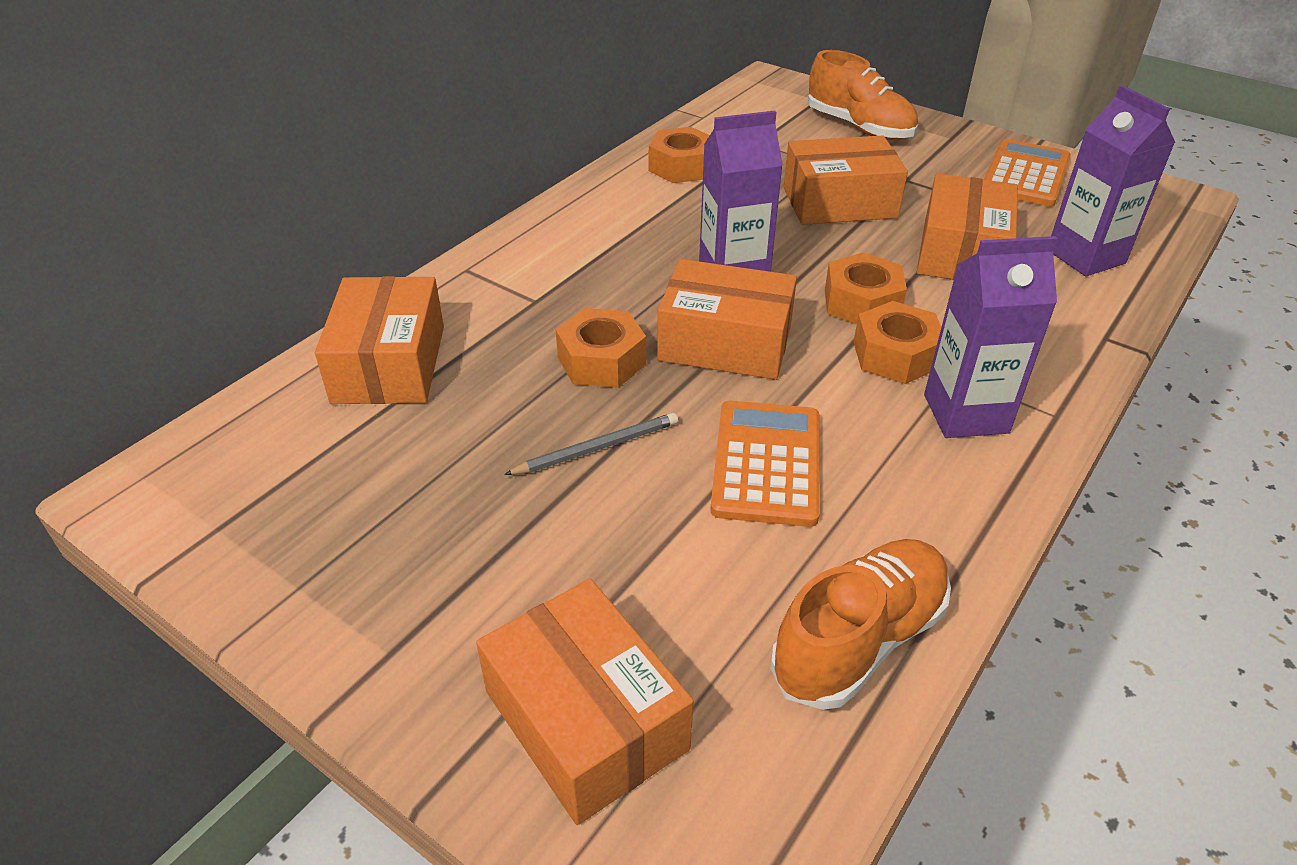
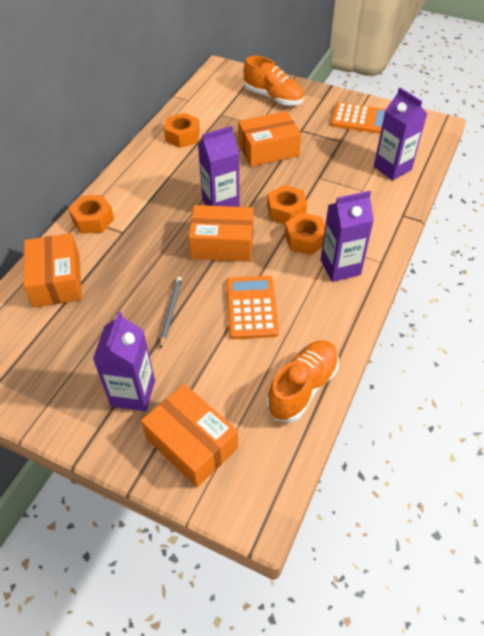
camera: 10 degrees left, 10 degrees up
grey pencil [504,413,678,475] -> grey pencil turned 45 degrees counterclockwise [160,277,182,349]
orange nut [556,308,646,388] -> orange nut moved to [69,195,114,234]
orange box [917,173,1018,280] -> none
orange calculator [984,139,1071,207] -> orange calculator turned 90 degrees clockwise [331,102,386,134]
none -> purple carton [93,311,155,411]

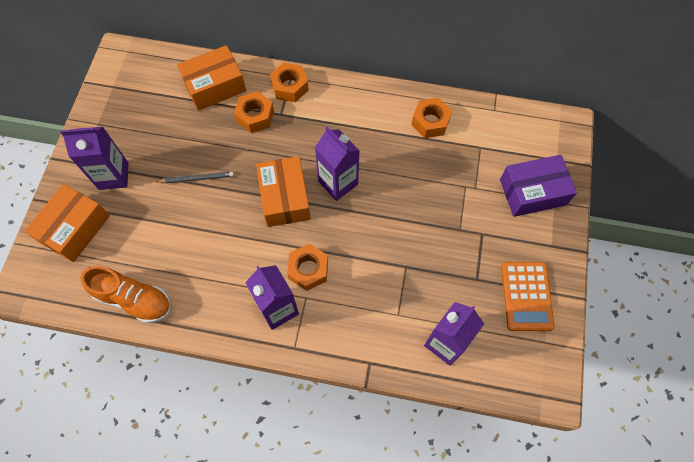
camera: 75 degrees right, 15 degrees up
orange calculator [226,276,279,339] -> none
orange box [238,111,301,167] -> none
orange shoe [243,56,304,105] -> purple box [500,155,577,217]
orange nut [267,185,307,224] -> orange nut moved to [234,91,274,133]

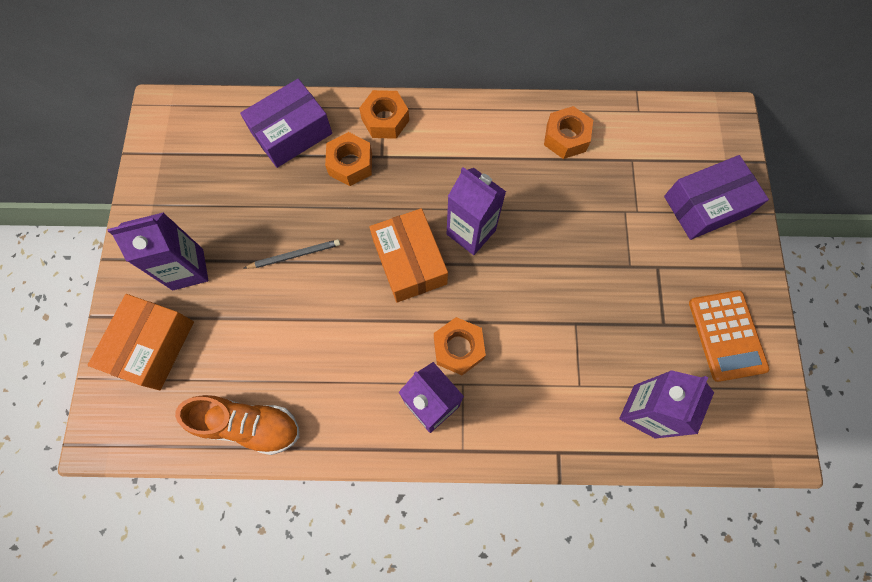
camera: 10 degrees left, 5 degrees up
orange box [177,45,246,111] -> purple box [240,79,332,168]

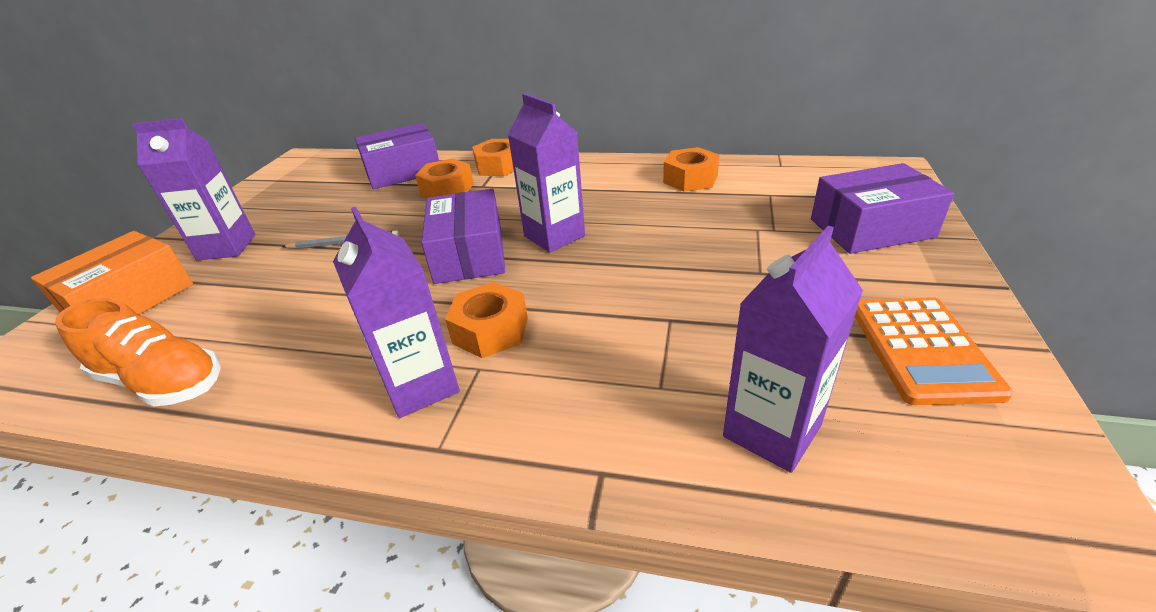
camera: 15 degrees right, 35 degrees down
orange box [369,208,448,302] -> purple box [421,189,505,284]

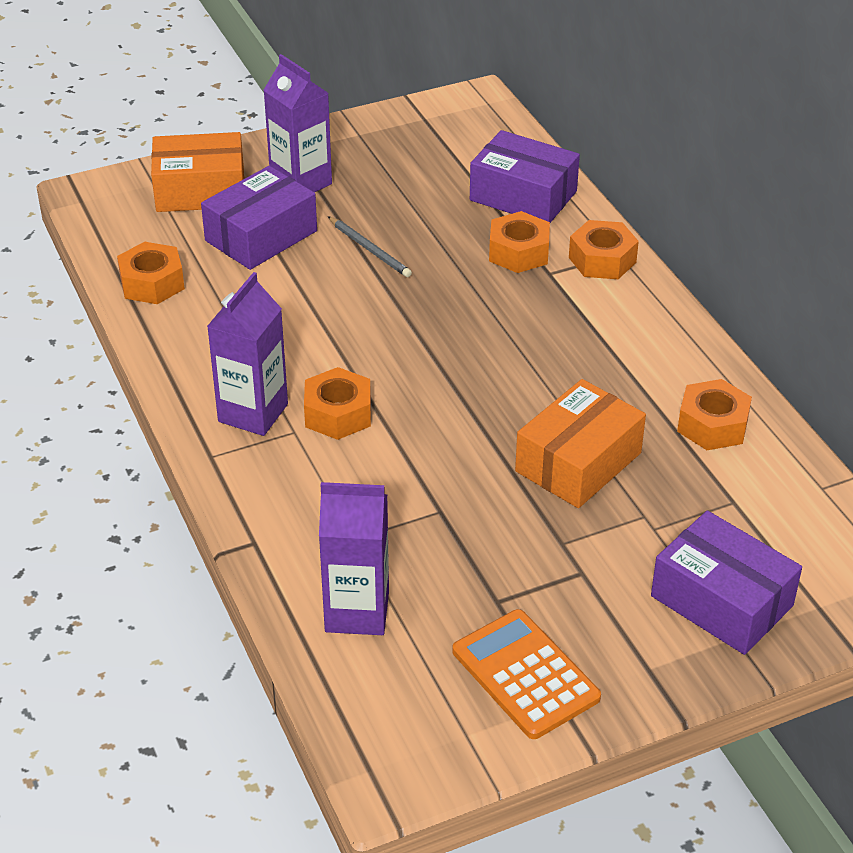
camera: 50 degrees right, 5 degrees up
orange shoe [55,298,221,407] -> orange nut [117,242,185,304]
purple box [421,189,505,284] -> purple box moved to [201,166,317,270]
purple carton [508,93,585,253] -> none
orange calculator [855,297,1013,405] -> orange calculator turned 90 degrees clockwise [453,609,601,739]
none -> orange box [515,379,646,508]

